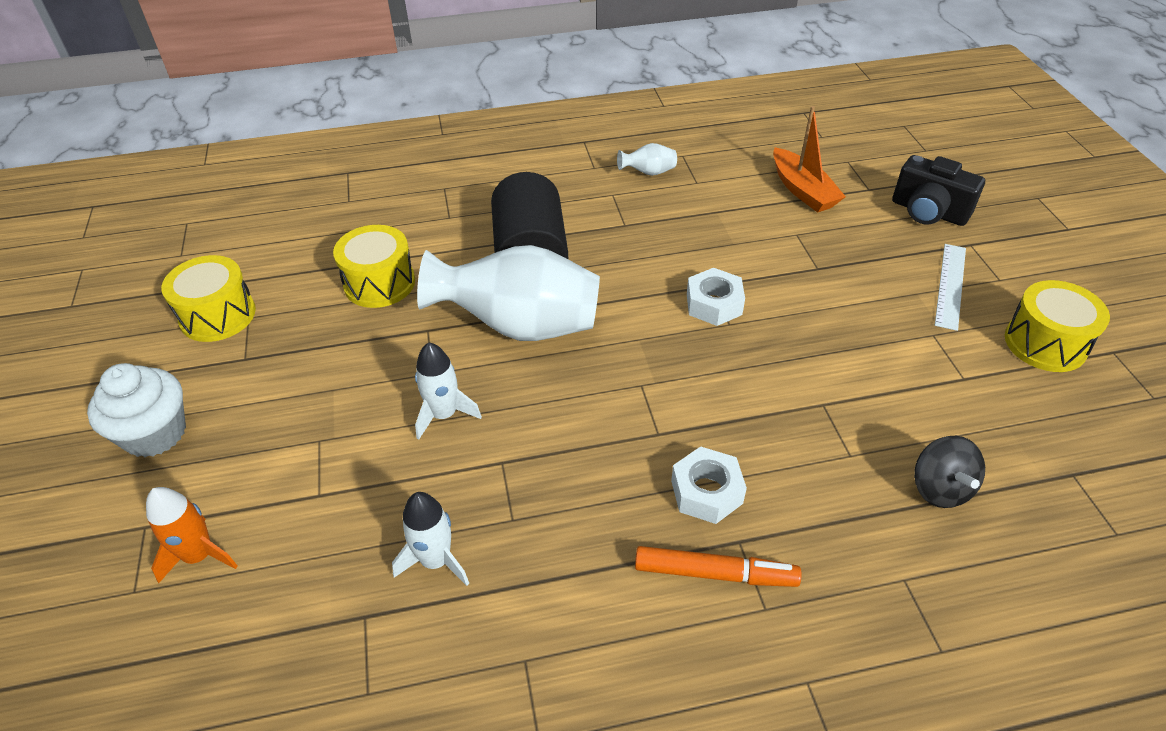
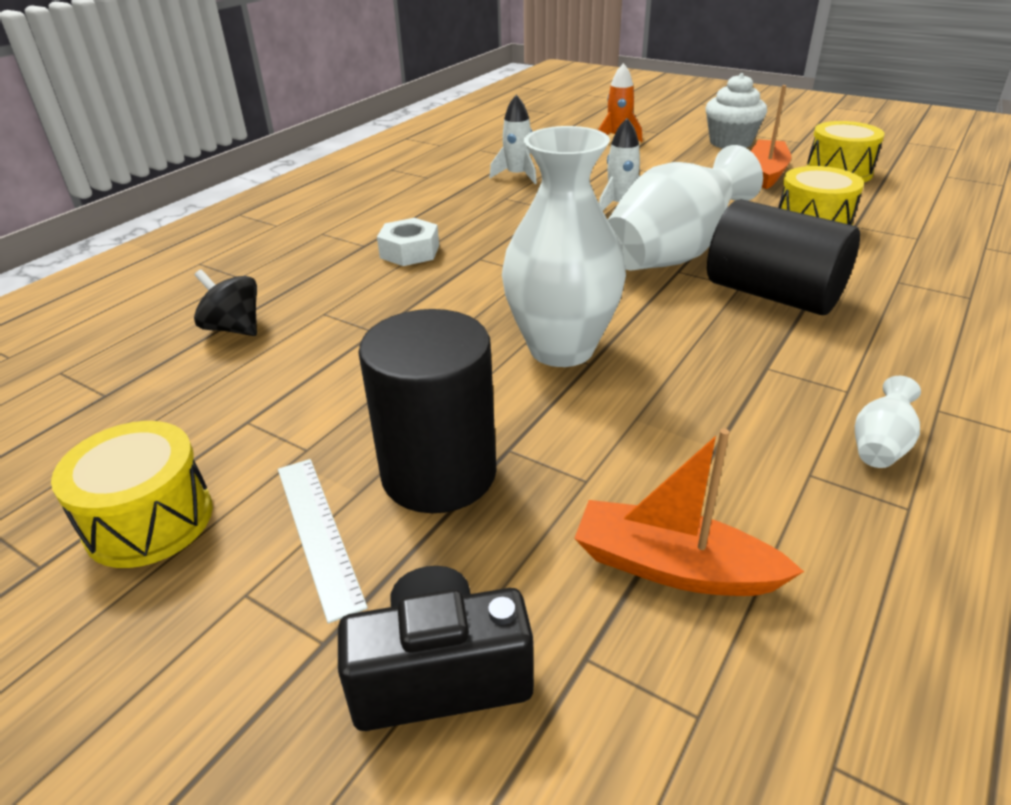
camera: 135 degrees right, 10 degrees down
orange marker [635,546,801,587] -> none
white nut [687,268,745,326] -> white vase [502,126,626,367]
none -> black cylinder [358,309,497,513]
none -> orange boat [751,85,791,189]

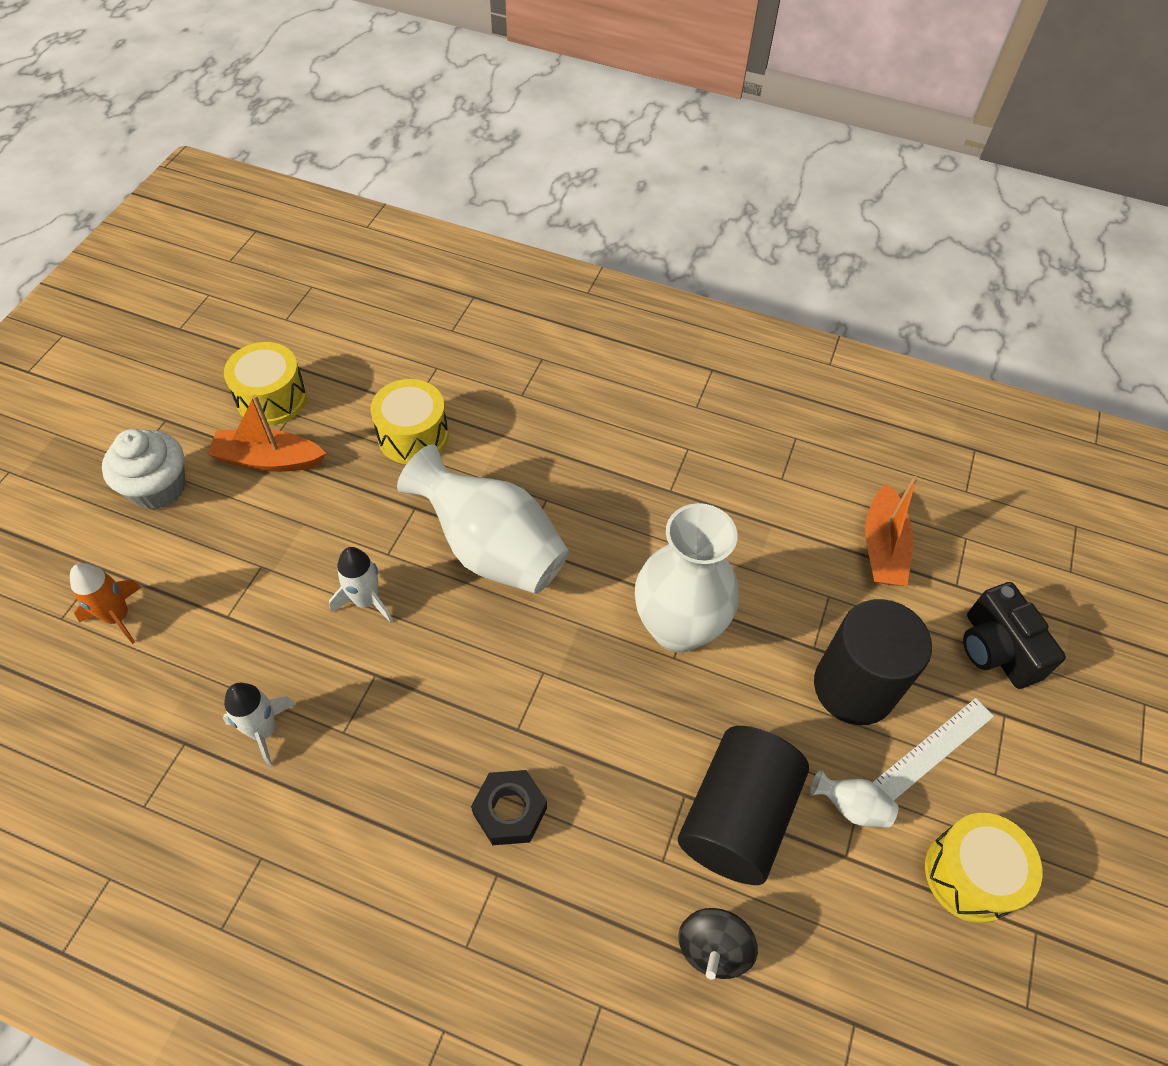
camera: 105 degrees left, 20 degrees up
white nut [377,218,439,266] -> black nut [471,770,547,845]
black cylinder [707,199,860,315] -> black cylinder moved to [678,726,809,885]
white vase [855,376,921,468] -> white vase moved to [810,769,898,828]

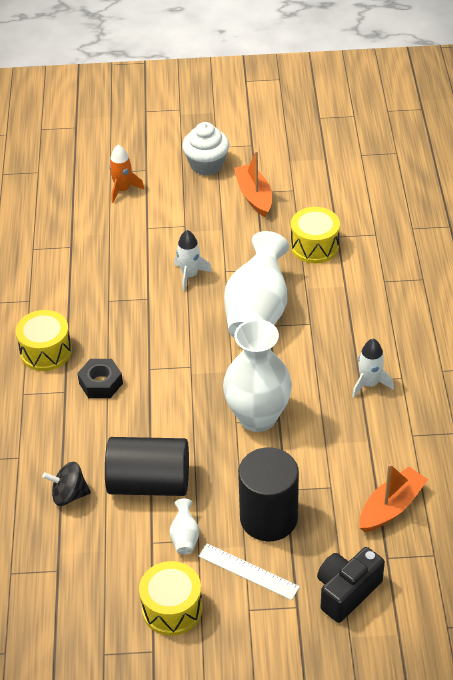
camera: 70 degrees right, 10 degrees down
white rocket [223,683,296,767] -> white rocket moved to [352,339,394,398]
yellow drum [224,342,307,426] -> yellow drum moved to [16,310,72,371]
orange boat [865,476,918,586] -> orange boat turned 150 degrees clockwise [359,464,428,532]

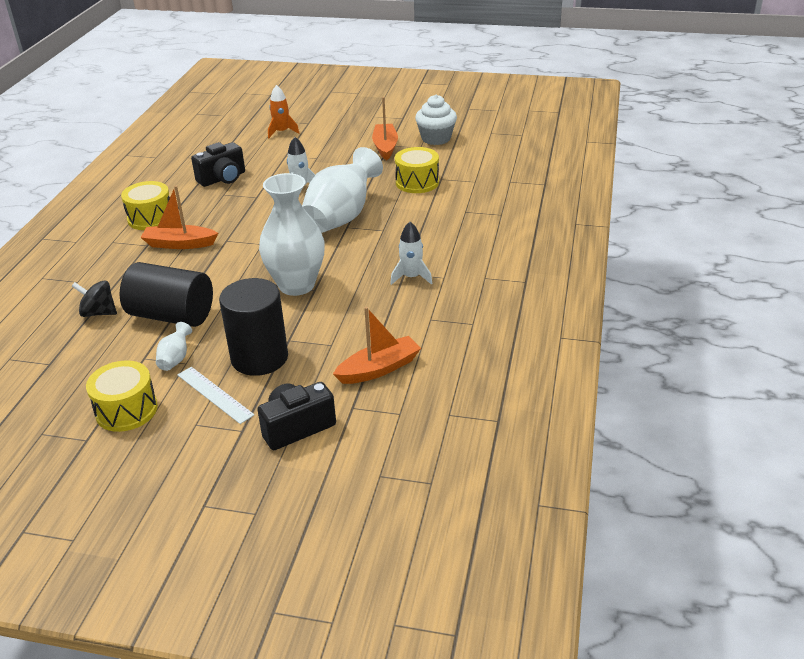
camera: 15 degrees right, 10 degrees down
black nut [77,359,123,398] -> orange boat [140,186,218,249]
white cupcake [182,122,229,176] -> white cupcake moved to [415,95,457,145]
none -> black camera [191,142,245,187]

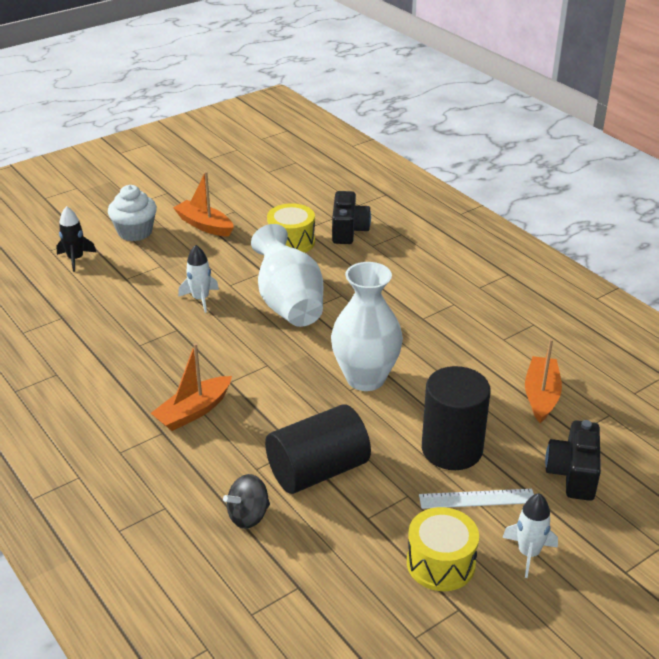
camera: 50 degrees left, 0 degrees up
yellow drum [121,181,170,230] -> none
white vase [156,322,192,371] -> none
black camera [191,142,245,187] -> black camera moved to [332,191,371,244]
orange rocket [268,85,299,139] -> black rocket [56,206,97,272]
white rocket [390,222,433,285] -> white rocket moved to [502,493,558,578]
white cupcake [415,95,457,145] -> white cupcake moved to [108,185,157,241]

